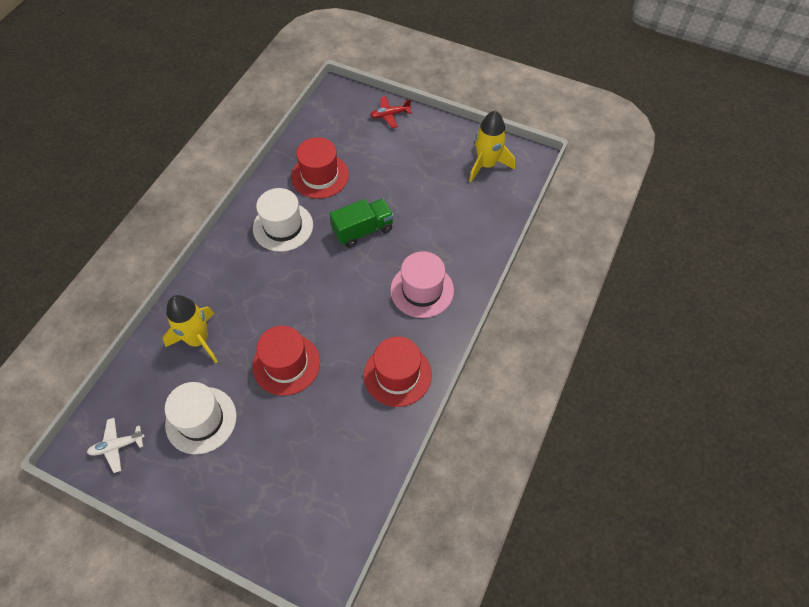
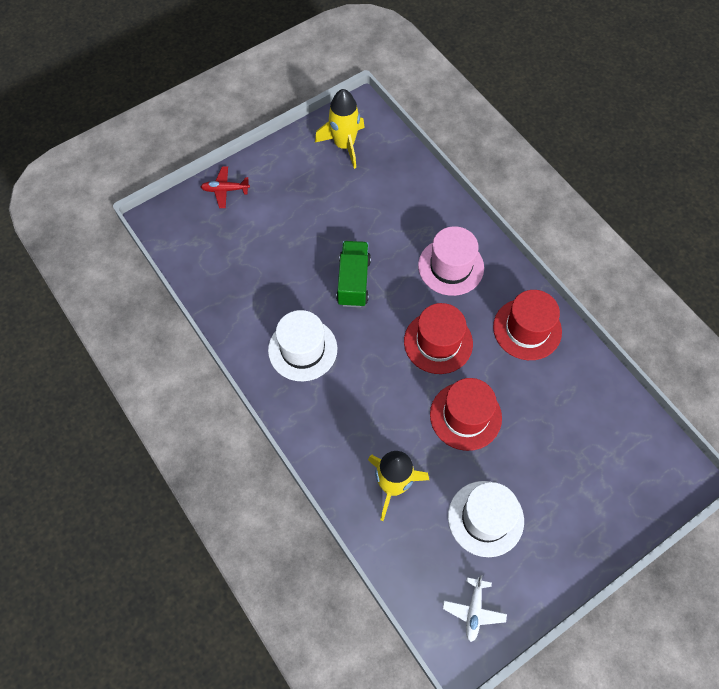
camera: 60 degrees left, 5 degrees up
red hat [291,137,349,199] -> red hat moved to [404,303,473,374]
red plane [370,96,412,128] -> red plane turned 75 degrees clockwise [201,166,250,208]

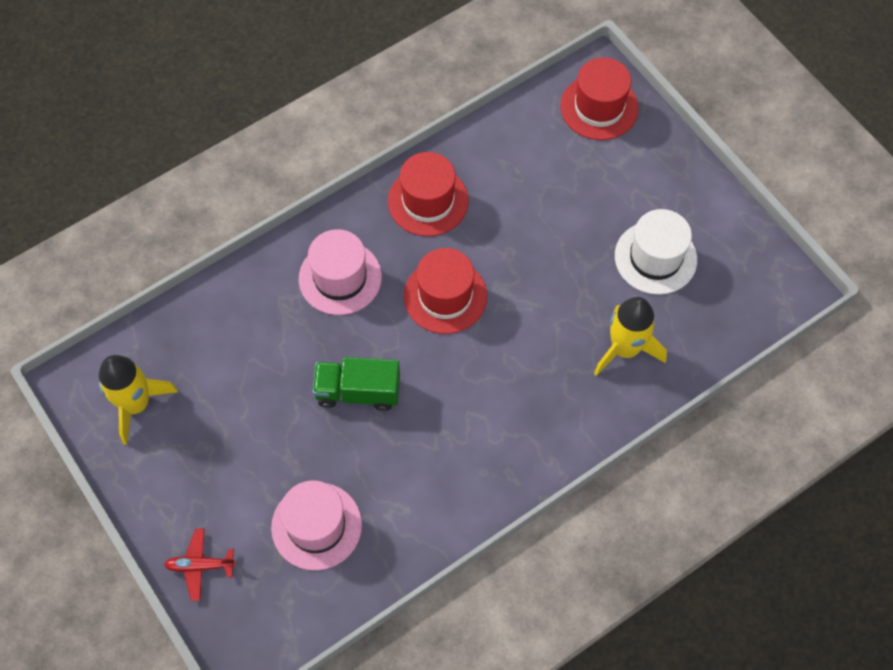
camera: 90 degrees left, 0 degrees up
red plane [201,166,250,208] -> red plane turned 90 degrees clockwise [164,529,236,601]
white hat [268,310,337,381] -> none
red hat [430,378,502,451] -> red hat moved to [560,57,639,140]
white plane [443,575,507,642] -> none
none -> pink hat [271,480,362,571]

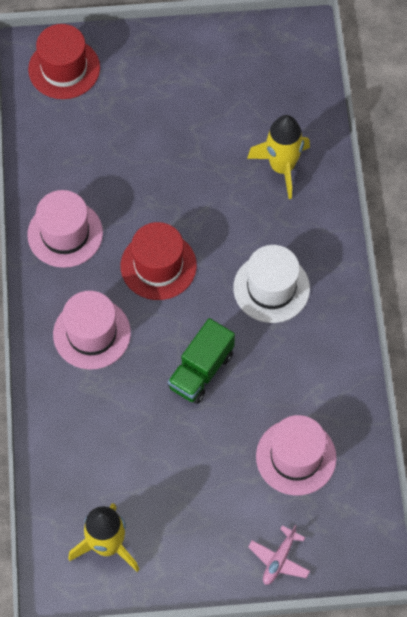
camera: 60 degrees left, 0 degrees up
red plane [164,529,236,601] -> pink plane [248,525,310,585]
red hat [388,152,469,236] -> pink hat [27,190,103,268]
white hat [615,209,697,295] -> white hat moved to [233,245,310,323]

